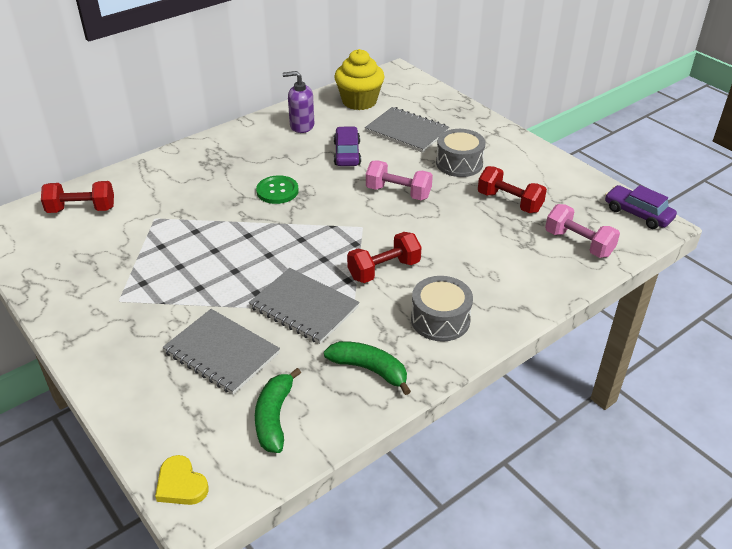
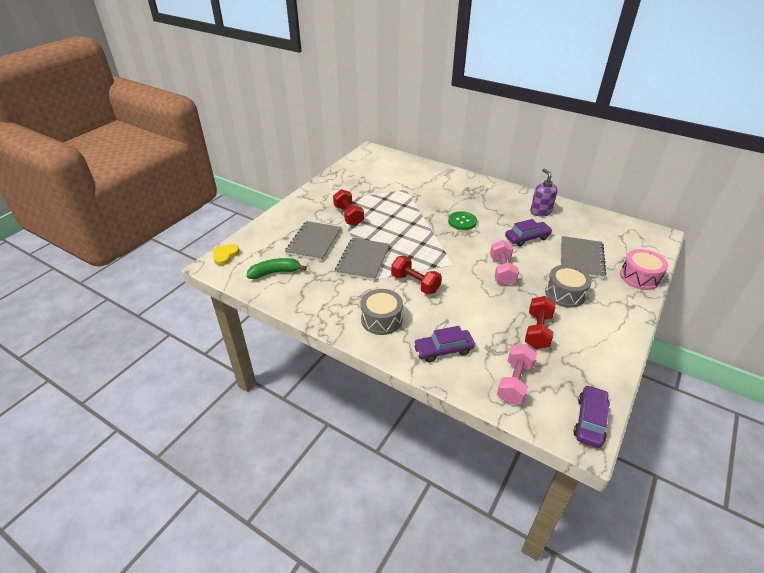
camera: 70 degrees right, 0 degrees up
red dumbbell [41,181,114,213] -> red dumbbell moved to [333,189,364,226]
green banana [324,341,411,395] -> none
yellow cupcake [334,49,385,110] -> none
none -> purple car [413,326,475,362]
none -> pink drum [620,249,668,290]

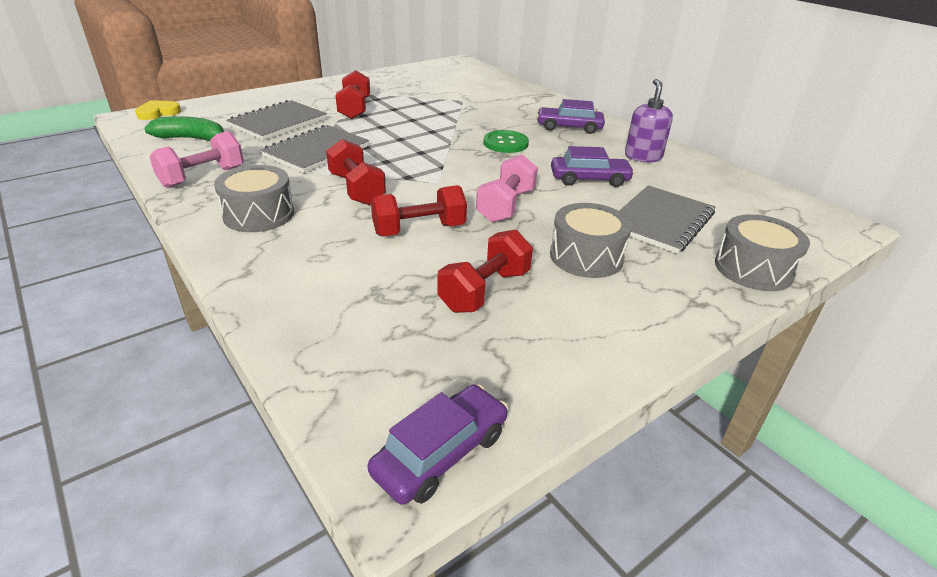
camera: 20 degrees right, 5 degrees down
purple car [413,326,475,362] -> purple car moved to [536,99,605,134]
pink dumbbell [497,344,537,404] -> pink dumbbell moved to [150,131,244,188]
pink drum [620,249,668,290] -> grey drum [715,214,810,291]
none -> red dumbbell [371,185,467,236]

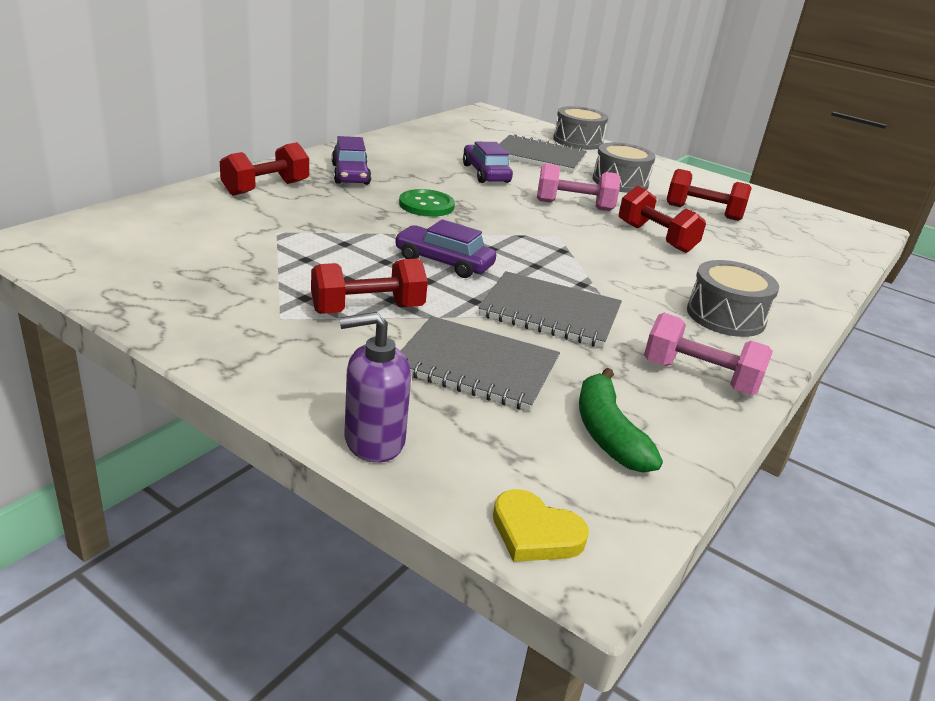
camera: 110 degrees left, 5 degrees down
red dumbbell [326,139,386,205] -> red dumbbell moved to [220,142,309,196]
purple car [368,384,508,505] -> purple car moved to [395,219,496,278]
purple soap dispenser [625,79,673,163] -> purple soap dispenser moved to [339,312,411,463]

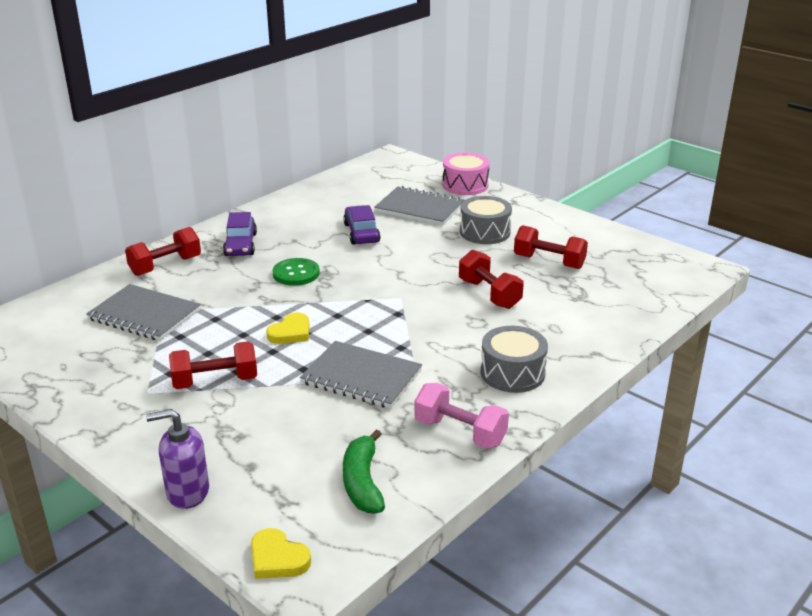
camera: 10 degrees right, 0 degrees up
purple car [395,219,496,278] -> yellow heart [266,313,309,344]
grey notebook [401,316,560,412] -> grey notebook moved to [86,284,201,341]
pink dumbbell [537,163,620,211] -> none
grey drum [553,106,608,150] -> pink drum [442,153,490,195]

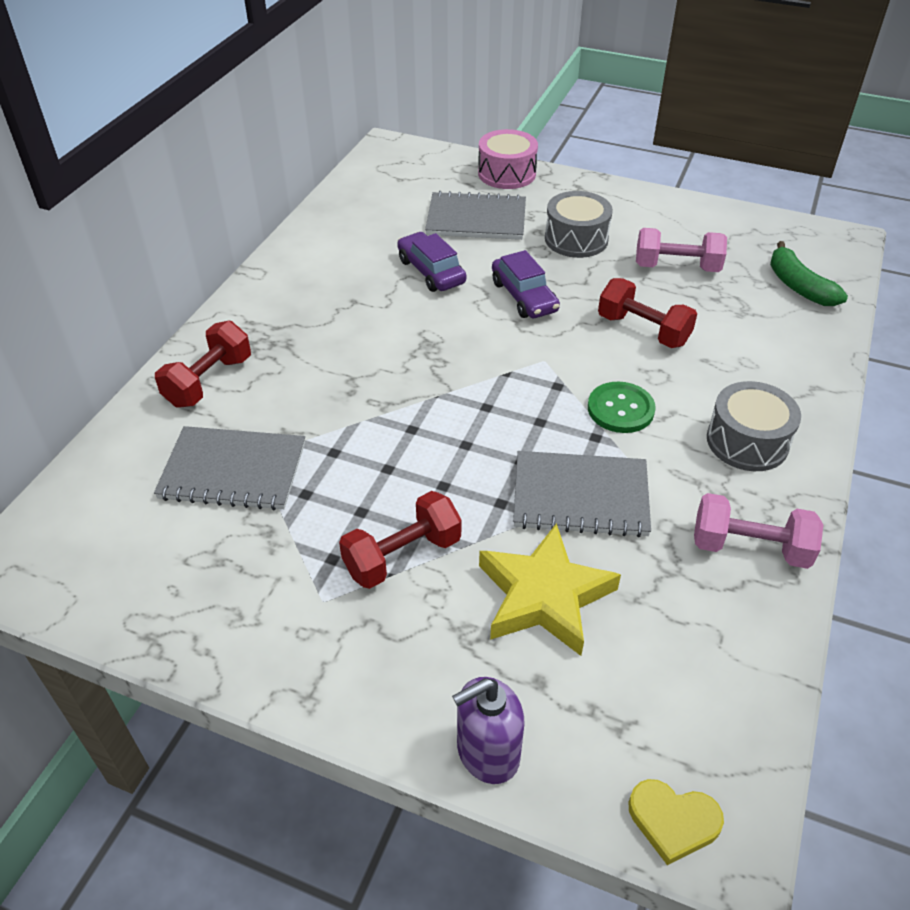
camera: 20 degrees left, 15 degrees up
purple car [223,212,257,256] -> purple car moved to [492,250,560,318]
yellow heart [266,313,309,344] -> none
green button [272,258,320,286] -> green button moved to [588,382,655,433]
green banana [343,429,385,514] -> green banana moved to [770,241,848,306]
red dumbbell [514,225,588,269] -> pink dumbbell [636,228,727,272]
none -> yellow star [479,523,621,656]

